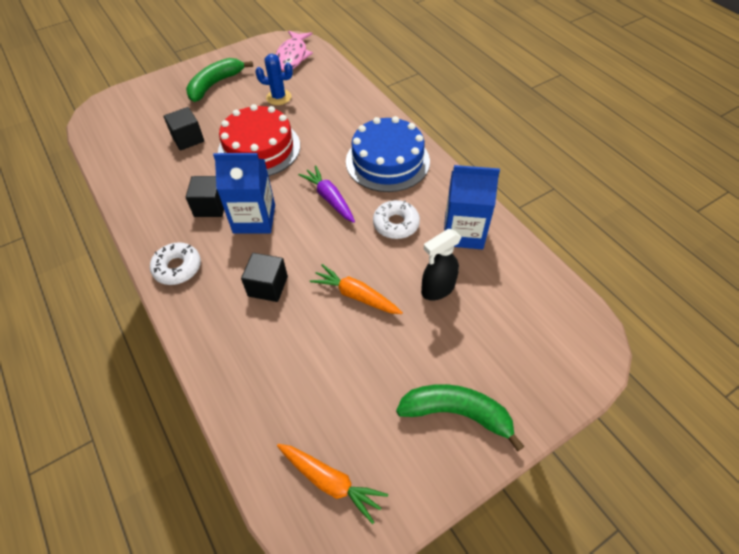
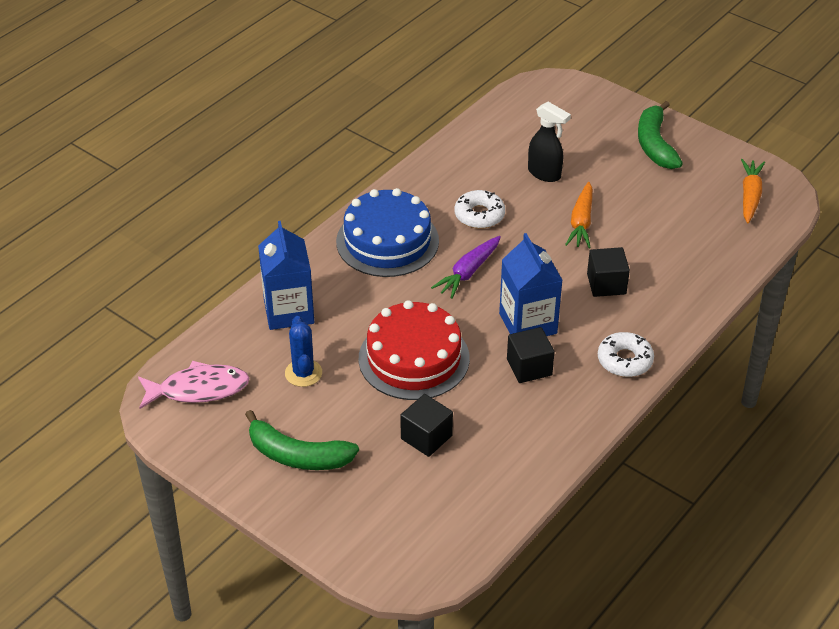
camera: 110 degrees left, 10 degrees down
blue carton [444,165,500,249] -> blue carton moved to [258,221,314,330]

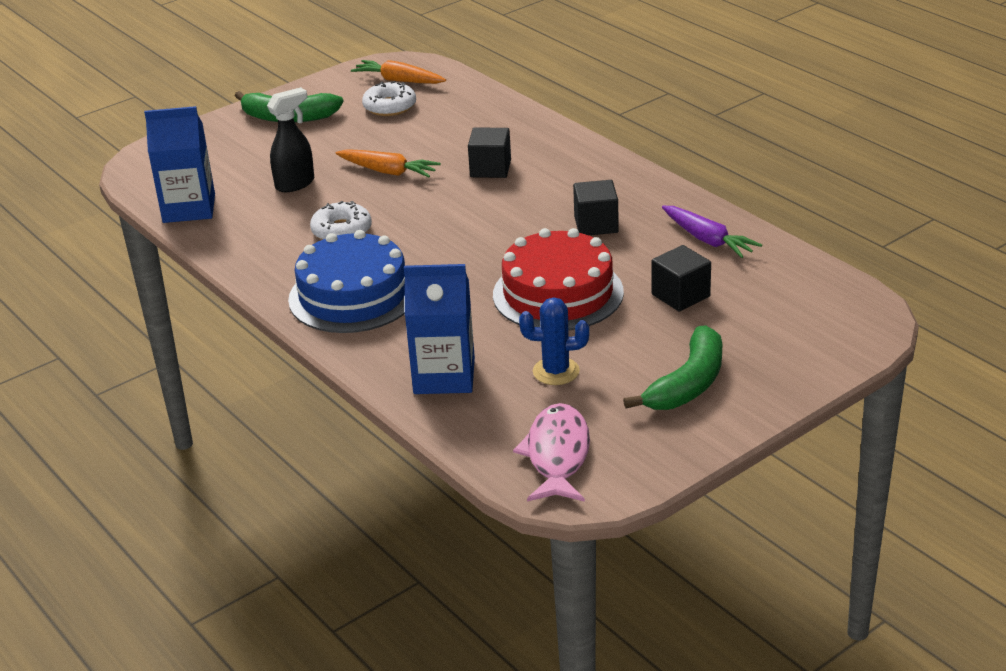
camera: 75 degrees left, 10 degrees down
purple carrot [431,236,501,299] -> purple carrot moved to [662,206,762,258]
blue carton [499,233,563,336] -> blue carton moved to [144,106,215,223]
white donut [598,332,654,377] -> white donut moved to [362,81,416,116]

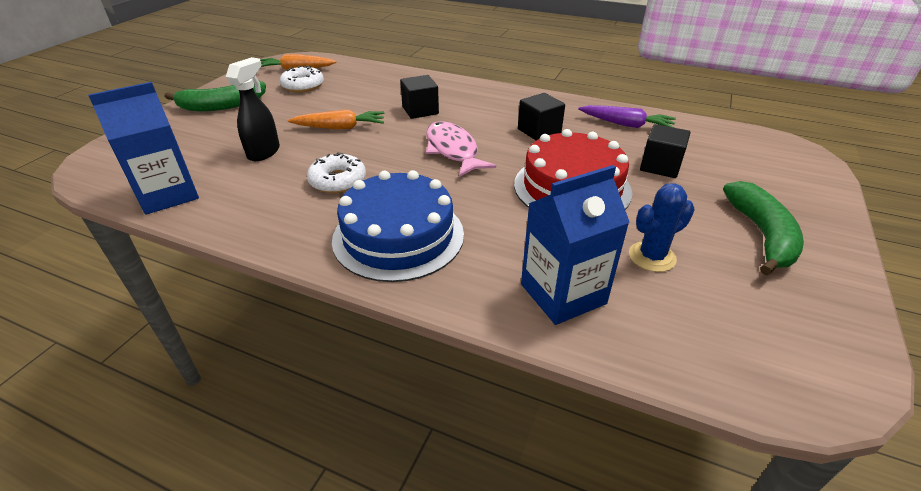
camera: 30 degrees left, 5 degrees up
pink fish [513,403,590,502] -> pink fish moved to [426,121,496,177]

